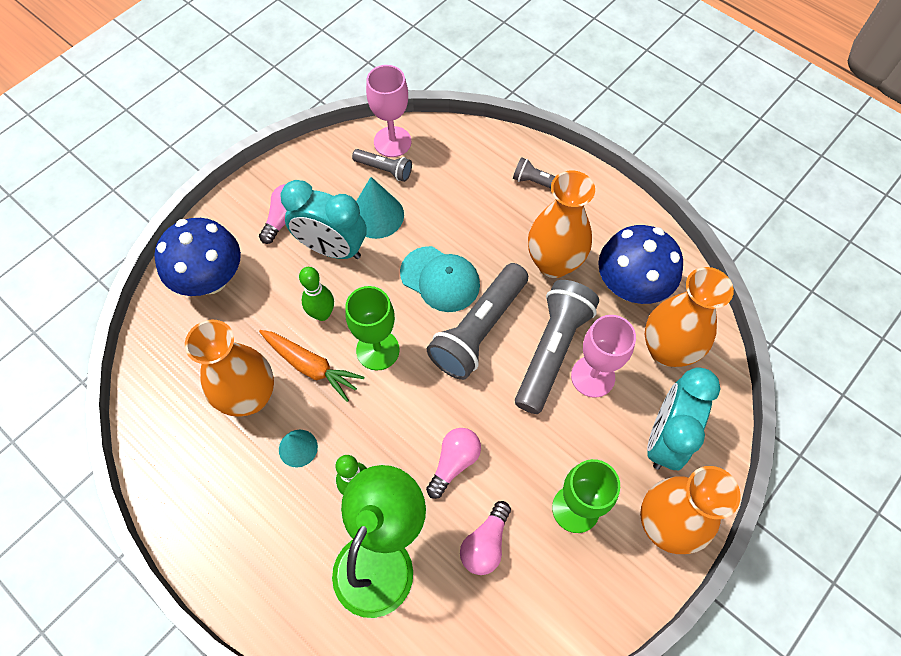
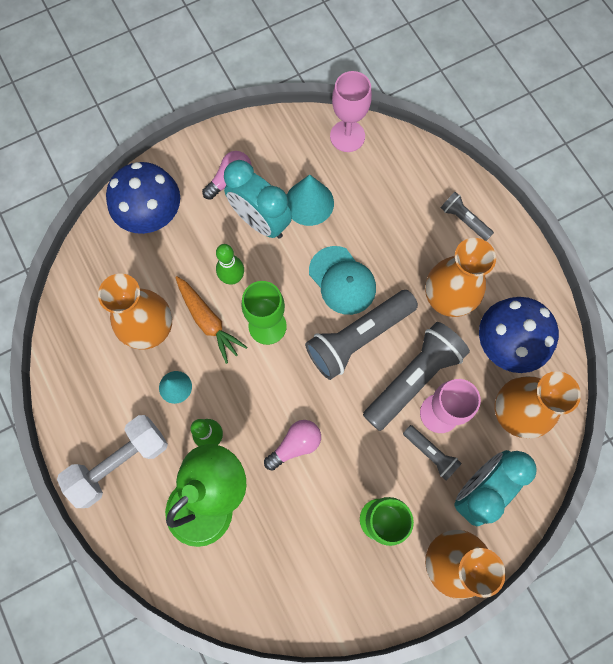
camera: 20 degrees right, 10 degrees up
grey flashlight [352,149,412,182] -> grey flashlight moved to [403,425,462,480]
pink light bulb [460,501,511,575] -> none
none -> white dumbbell [57,415,168,508]

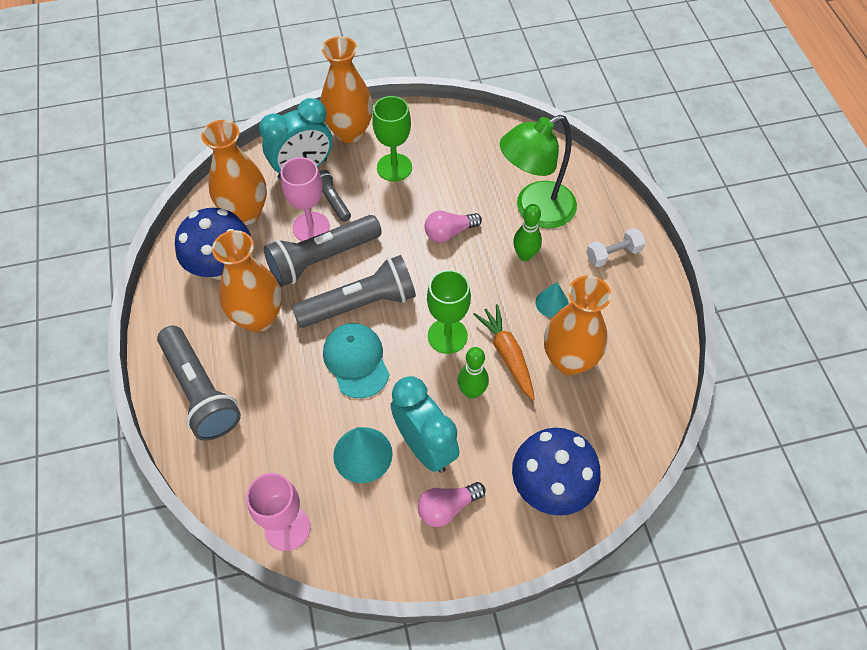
camera: 165 degrees left, 15 degrees down
white dumbbell [57,415,168,508] -> white dumbbell [586,228,646,267], size x0.58
grey flashlight [441,192,494,241] -> grey flashlight [157,326,241,441], size x1.96

